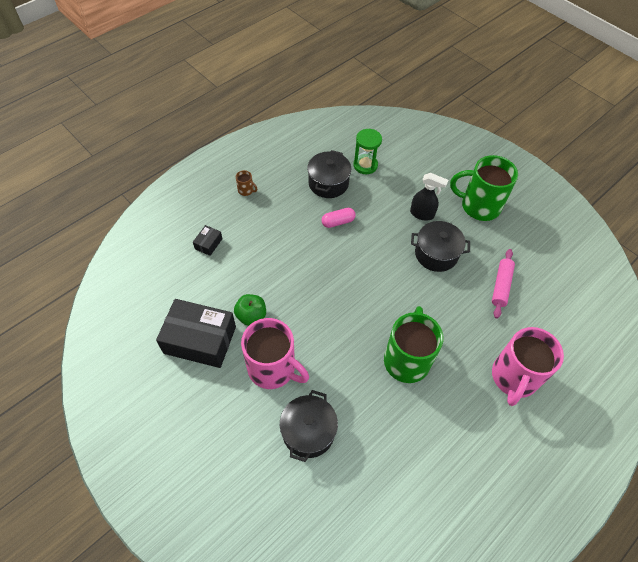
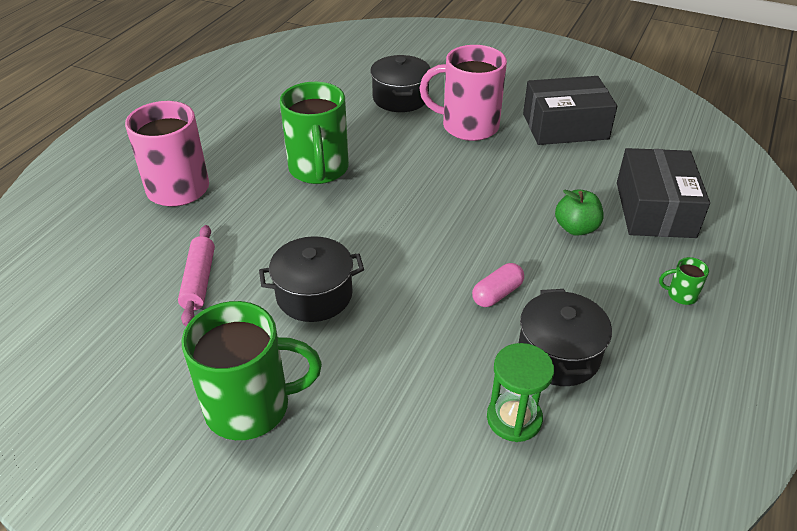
camera: 160 degrees right, 15 degrees down
black box [193,225,223,256] -> black box [617,148,710,238], size x2.31
green apple [234,294,266,326] -> green apple moved to [555,189,604,236]
brown mug [236,170,257,196] -> green mug [659,257,709,305]
black spray bottle [410,173,448,221] -> none

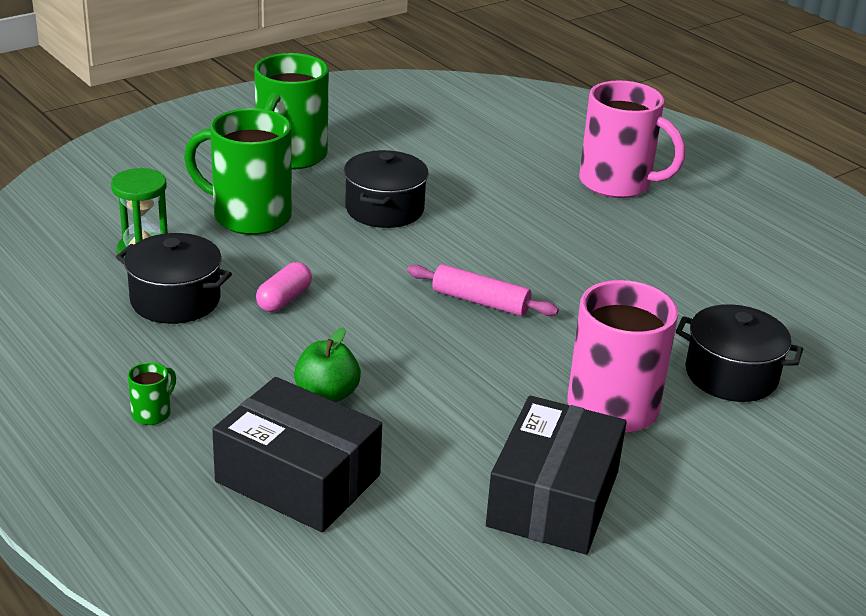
camera: 115 degrees right, 10 degrees down
pink rolling pin [178,225,215,326] -> pink rolling pin moved to [407,264,559,316]
green mug [280,82,349,184] -> green mug moved to [184,108,292,235]
pink capsule [472,263,524,307] -> pink capsule turned 45 degrees clockwise [256,262,312,312]

